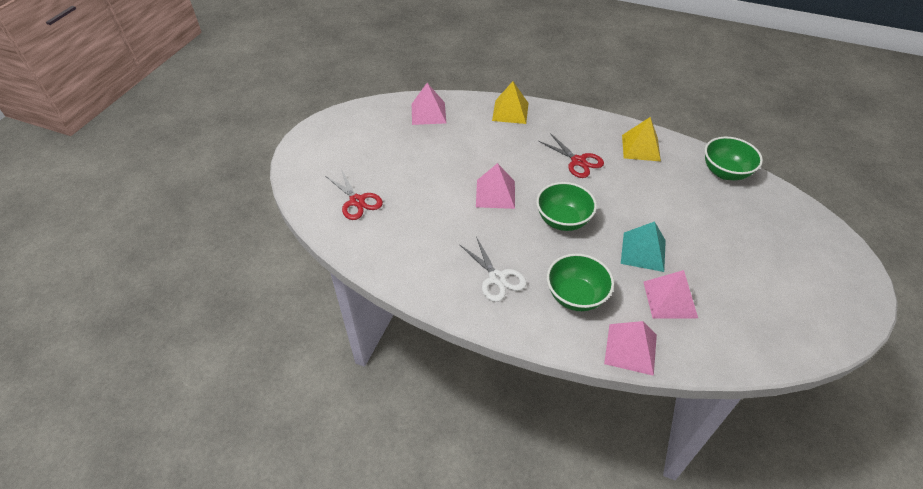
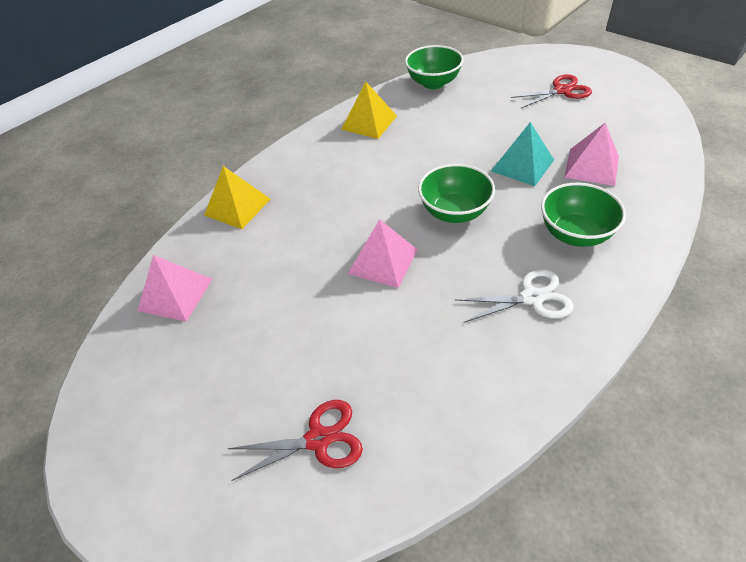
camera: 65 degrees left, 0 degrees up
red scissors [538,133,604,178] -> red scissors moved to [511,74,592,108]
pink pyramid [604,321,657,376] -> none

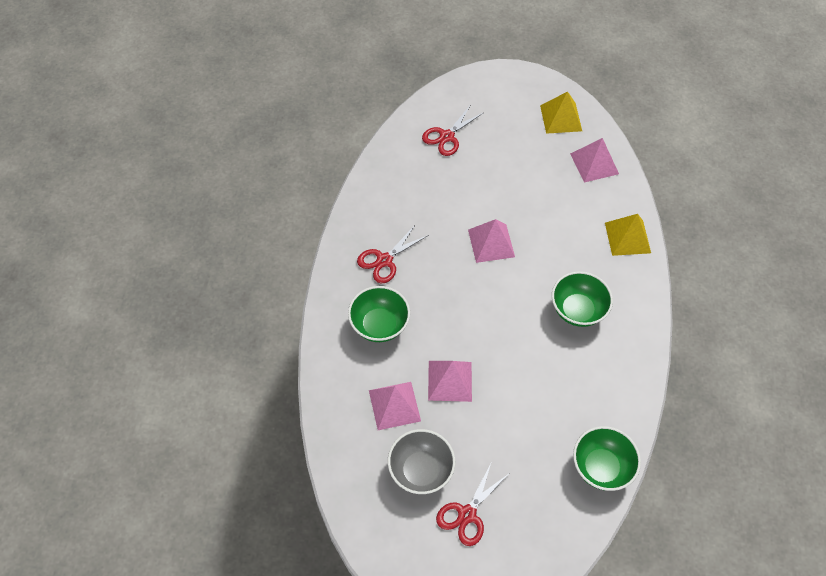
camera: 140 degrees right, 10 degrees up
yellow pyramid [341,82,397,139] -> yellow pyramid moved to [540,91,582,134]
green bowl [418,164,495,223] -> green bowl moved to [552,271,613,327]
white scissors [455,269,574,323] -> red scissors [357,225,429,283]
turquoise pyramid [491,122,554,186] -> pink pyramid [428,361,472,402]
none -> grey bowl [388,429,455,494]

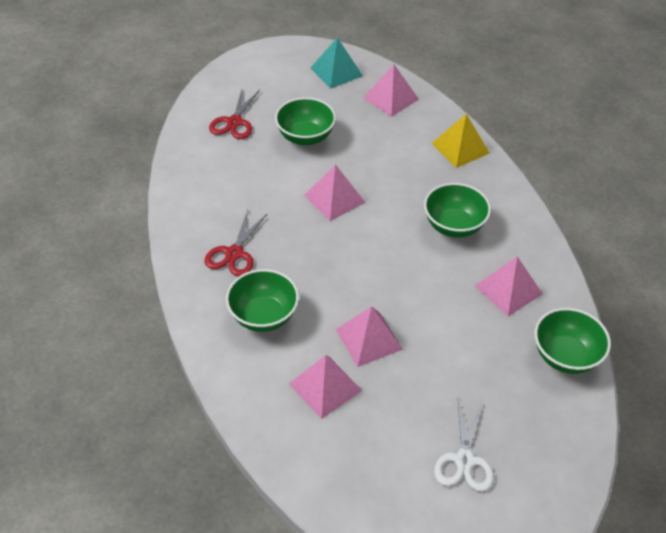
camera: 25 degrees left, 10 degrees down
grey bowl [388,429,455,494] -> none
red scissors [436,461,509,546] -> white scissors [434,399,494,492]
yellow pyramid [540,91,582,134] -> turquoise pyramid [311,37,363,89]
none -> green bowl [275,97,336,145]
none -> pink pyramid [475,256,542,316]

